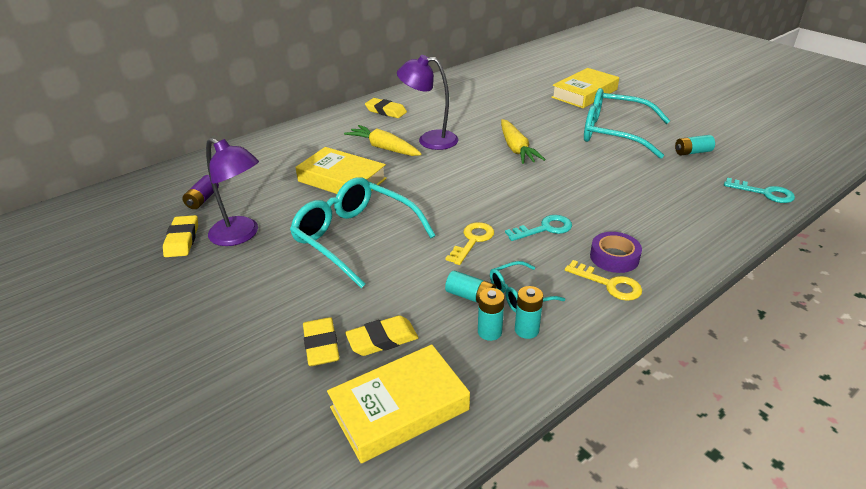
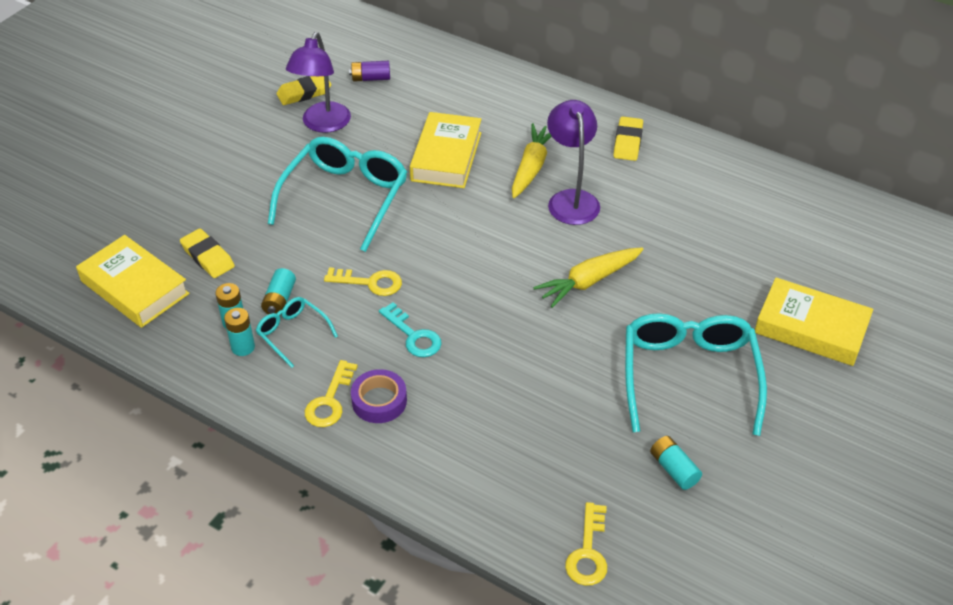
camera: 70 degrees right, 10 degrees up
yellow eraser [303,317,340,366] -> none
turquoise key [724,178,795,203] -> yellow key [565,502,607,586]

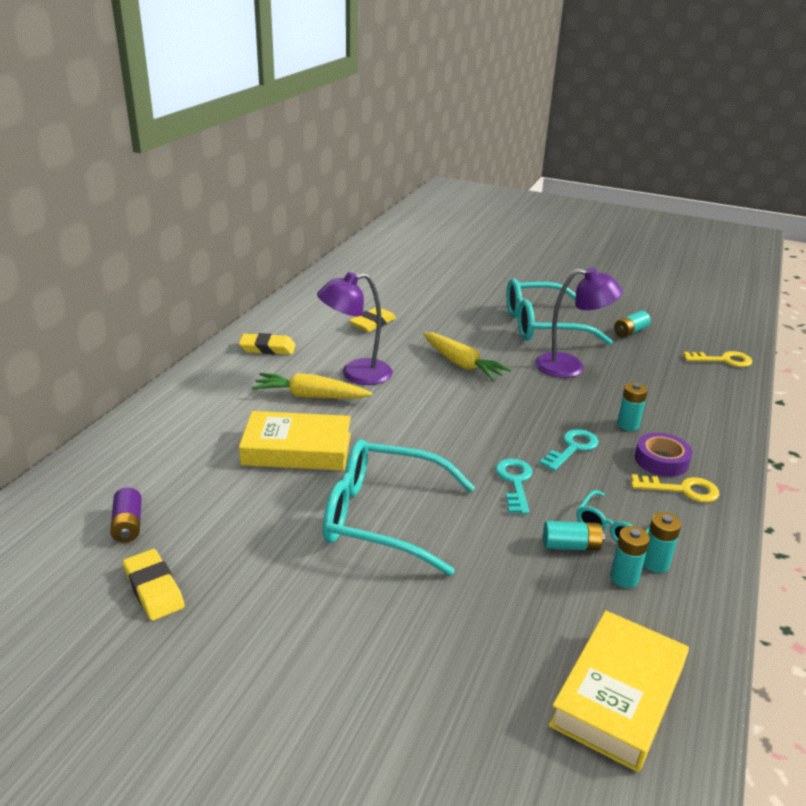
camera: 100 degrees left, 15 degrees down
yellow eraser [180,229,235,278] -> yellow eraser moved to [349,307,396,332]
purple lamp [286,32,351,133] -> purple lamp moved to [535,267,623,378]
yellow key [324,267,402,296] -> turquoise key [495,459,533,514]
yellow book [755,277,873,366] -> none
none -> turquoise battery [617,382,648,431]

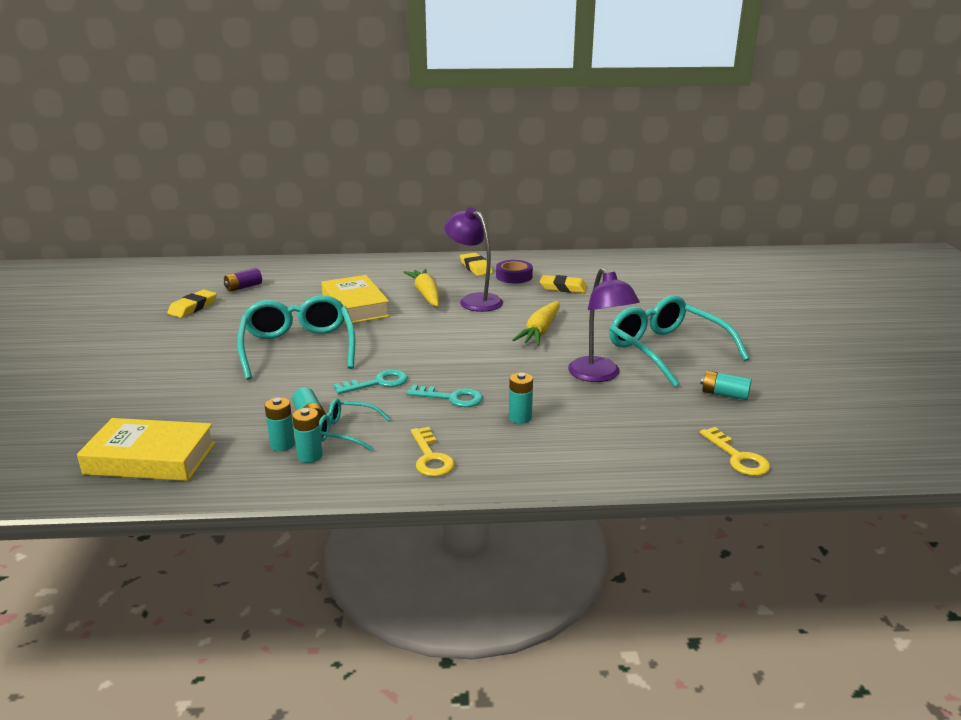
camera: 65 degrees right, 5 degrees down
purple tape [635,433,692,477] -> purple tape moved to [496,260,533,283]

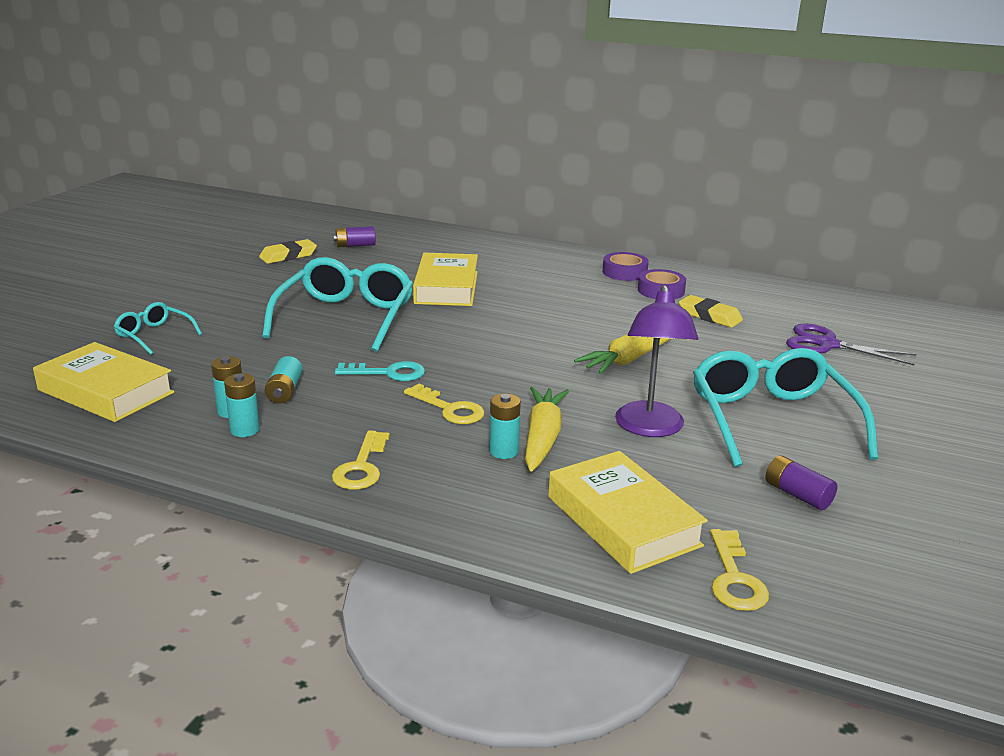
camera: 25 degrees right, 0 degrees up
turquoise glasses [319,399,391,451] -> turquoise glasses moved to [114,302,202,355]
yellow carrot [404,269,440,306] -> yellow carrot moved to [525,387,569,471]
turquoise key [407,385,483,407] -> yellow key [404,384,485,424]
purple lamp [444,207,503,312] -> none
yellow eraser [460,253,493,276] -> purple tape [603,252,649,281]
turquoise battery [701,371,752,400] -> purple battery [765,455,837,510]
none -> yellow book [548,451,708,574]
none -> purple scissors [786,323,917,365]

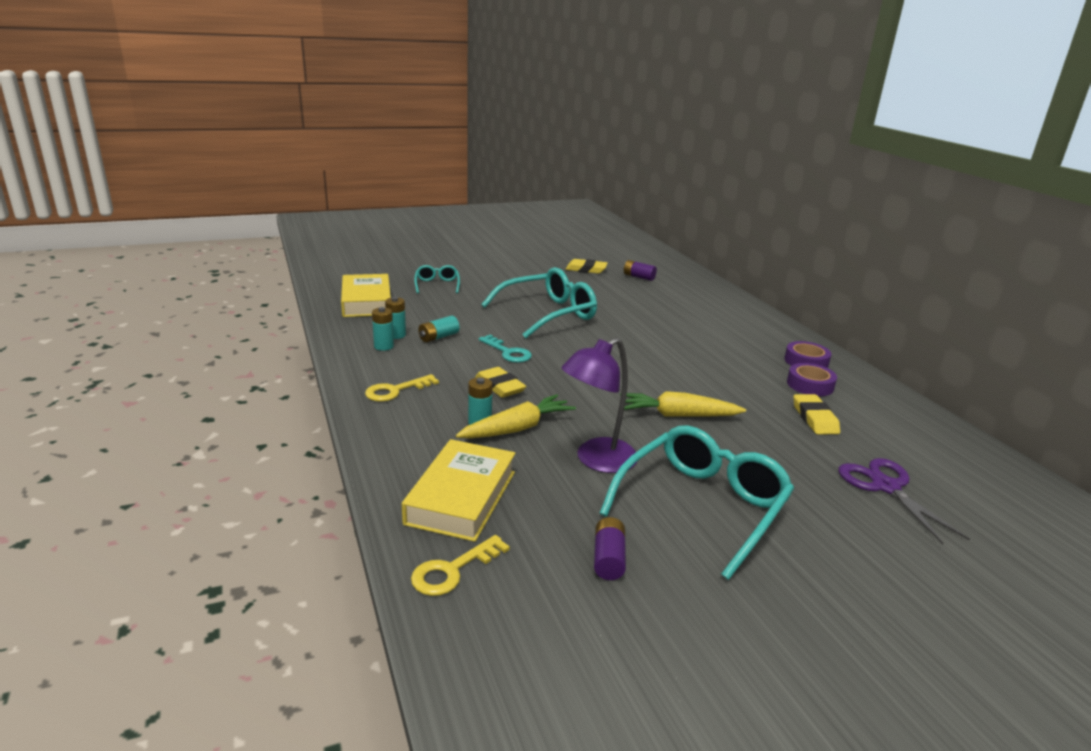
camera: 45 degrees right, 0 degrees up
yellow key [404,384,485,424] -> yellow eraser [475,367,526,398]
yellow book [413,253,478,306] -> none

